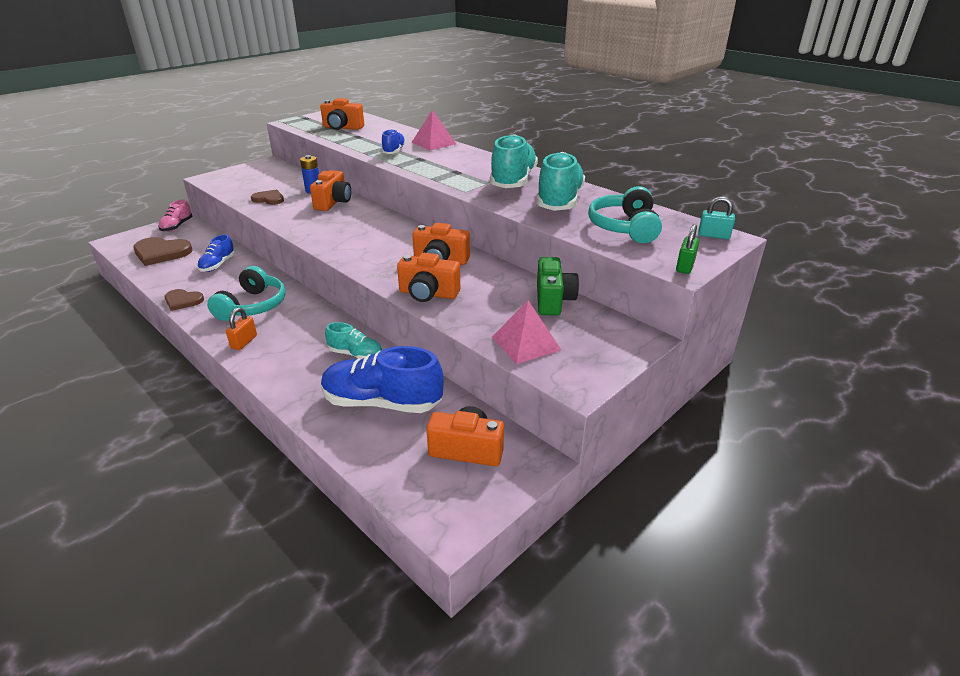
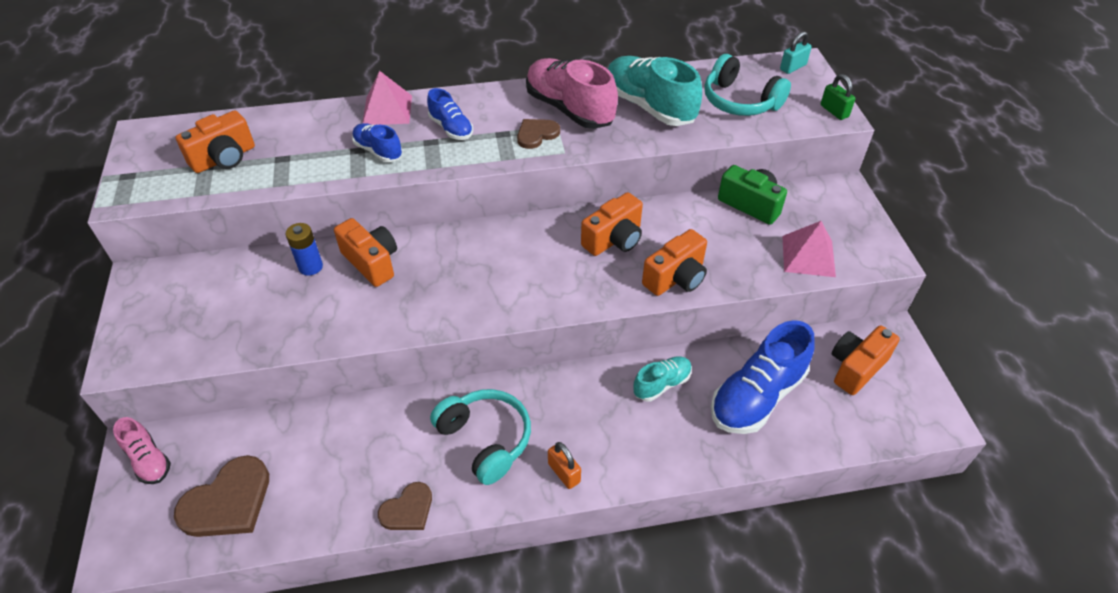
camera: 55 degrees left, 15 degrees up
blue shoe [197,234,235,272] -> blue shoe moved to [427,88,473,140]
brown heart [251,189,284,205] -> brown heart moved to [517,119,560,149]
turquoise shoe [490,134,538,188] -> pink shoe [526,58,618,129]

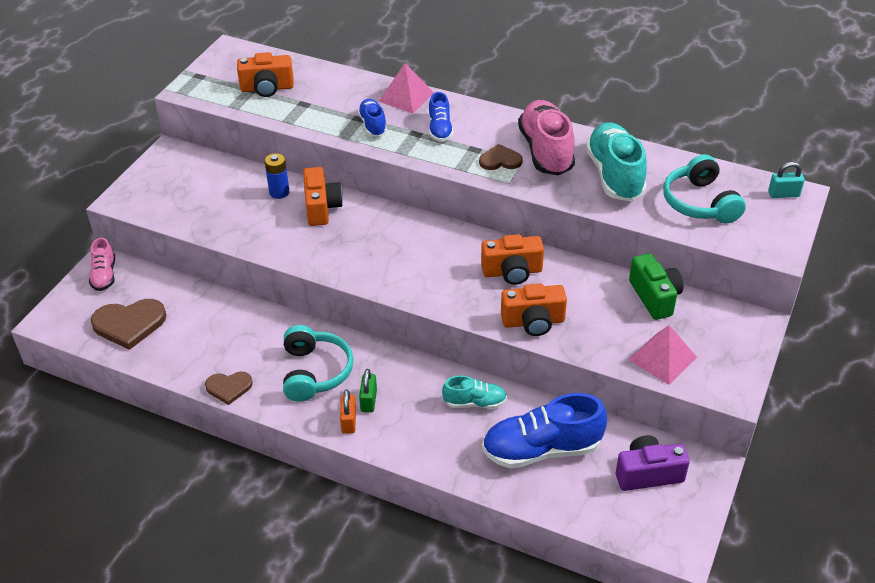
camera: 35 degrees right, 5 degrees down
green padlock [821,74,855,120] -> green padlock moved to [359,369,377,412]
orange camera [832,325,900,395] -> purple camera [616,435,690,491]

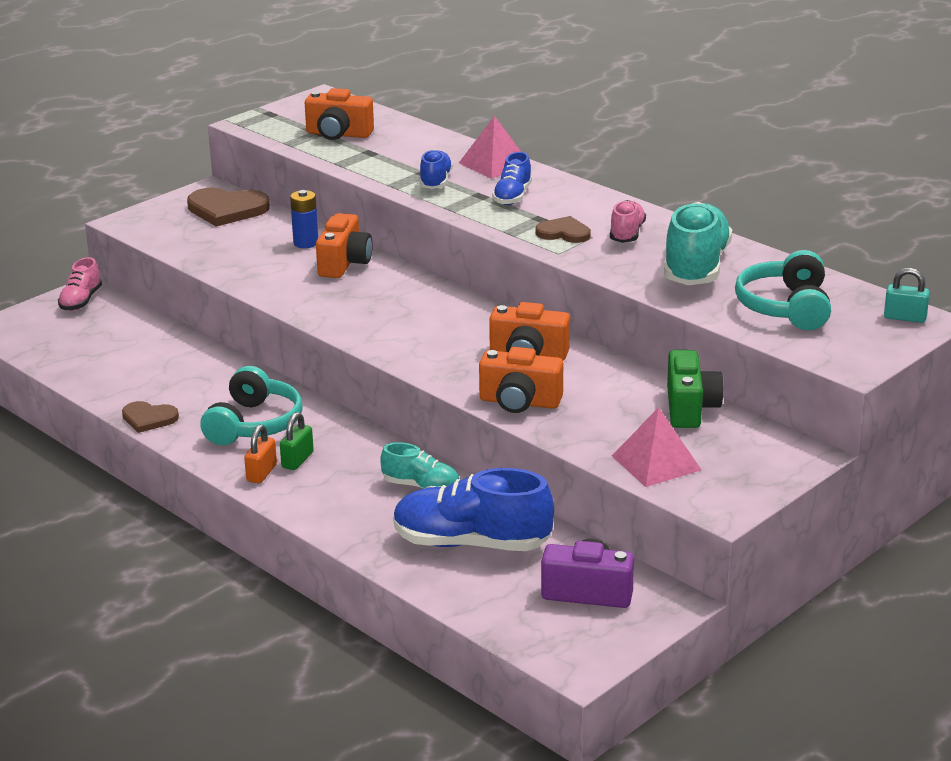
camera: 20 degrees right, 15 degrees down
brown heart [91,299,167,350] -> brown heart moved to [187,188,270,227]
pink shoe [518,100,575,175] -> pink shoe [610,200,646,243], size x0.54

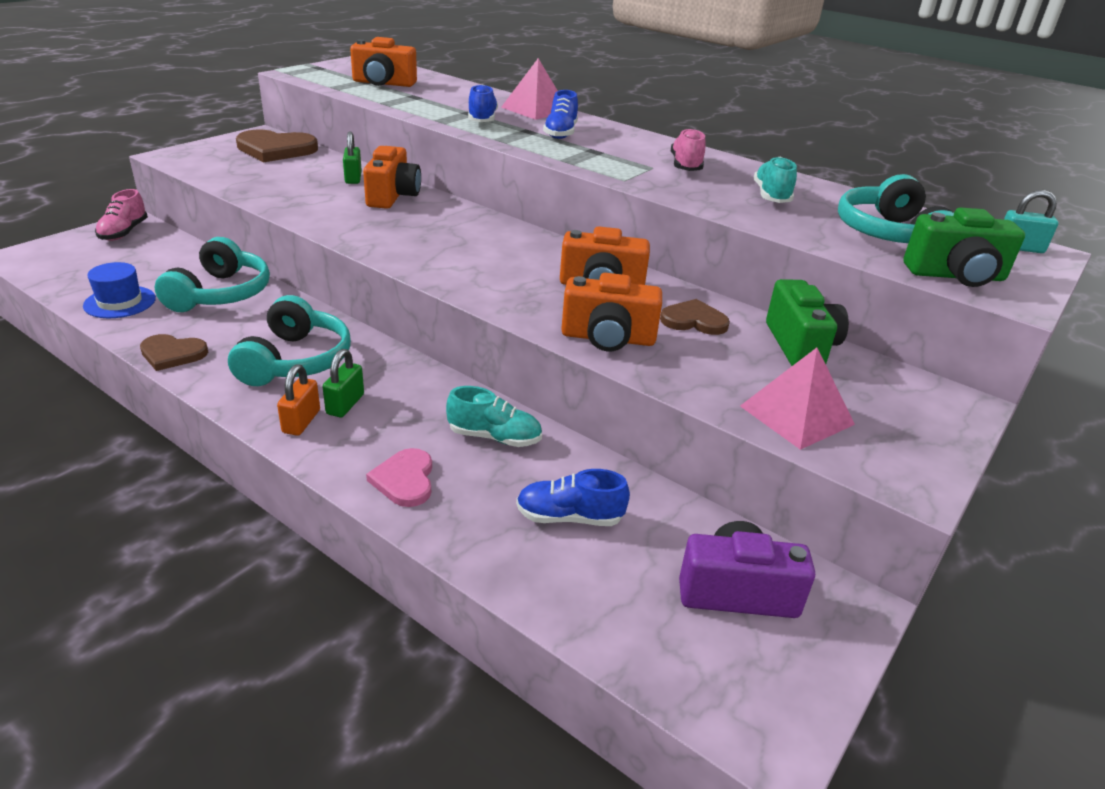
camera: 10 degrees left, 5 degrees up
blue battery [290,190,318,248] -> green padlock [343,131,362,184]
blue shoe [393,468,554,551] -> blue shoe [516,469,630,526], size x0.54
brown heart [535,216,591,243] -> brown heart moved to [660,299,730,335]
turquoise shoe [664,202,732,285] -> turquoise shoe [754,157,797,203], size x0.54
none -> blue hat [83,262,156,318]
none -> turquoise headphones [155,237,270,312]
none -> pink heart [366,448,432,507]
none -> green camera [903,208,1025,287]

